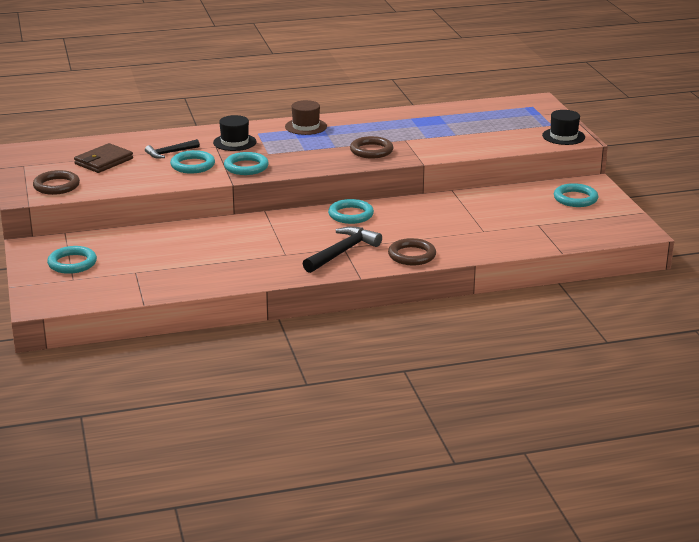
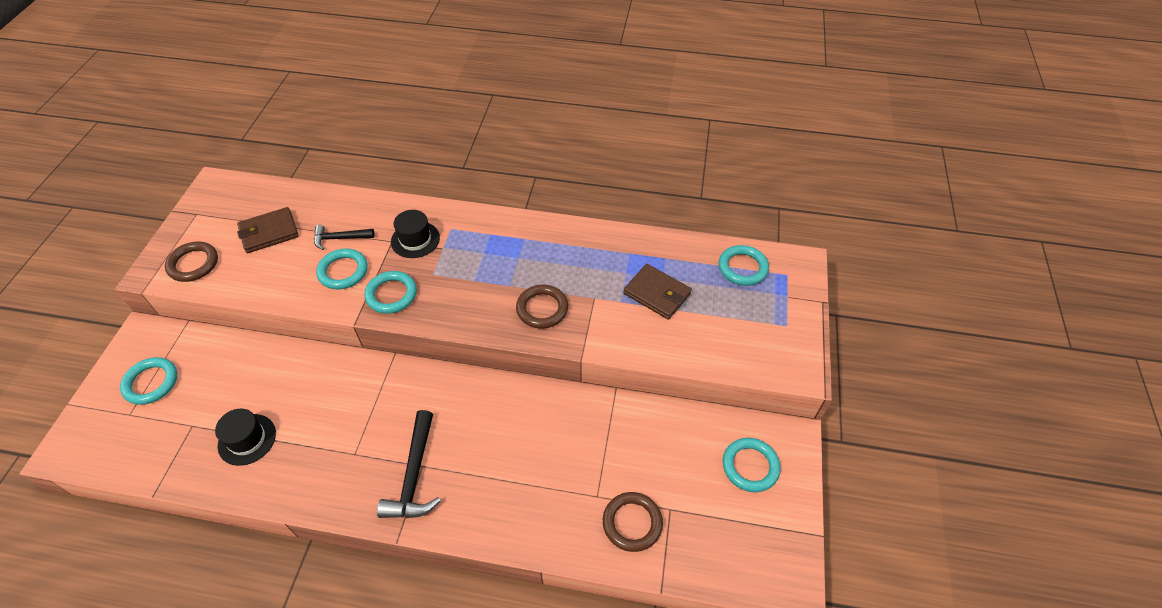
camera: 25 degrees right, 25 degrees up
brown hat [285,100,327,135] -> none
black hammer [302,226,382,273] -> black hammer turned 120 degrees clockwise [377,410,441,518]
turquoise ring [328,199,374,224] -> turquoise ring moved to [719,245,769,286]
brown ring [388,238,436,265] -> brown ring moved to [603,492,663,552]
black hat [542,110,585,145] -> black hat moved to [215,409,276,466]
none -> brown wallet [623,264,692,320]

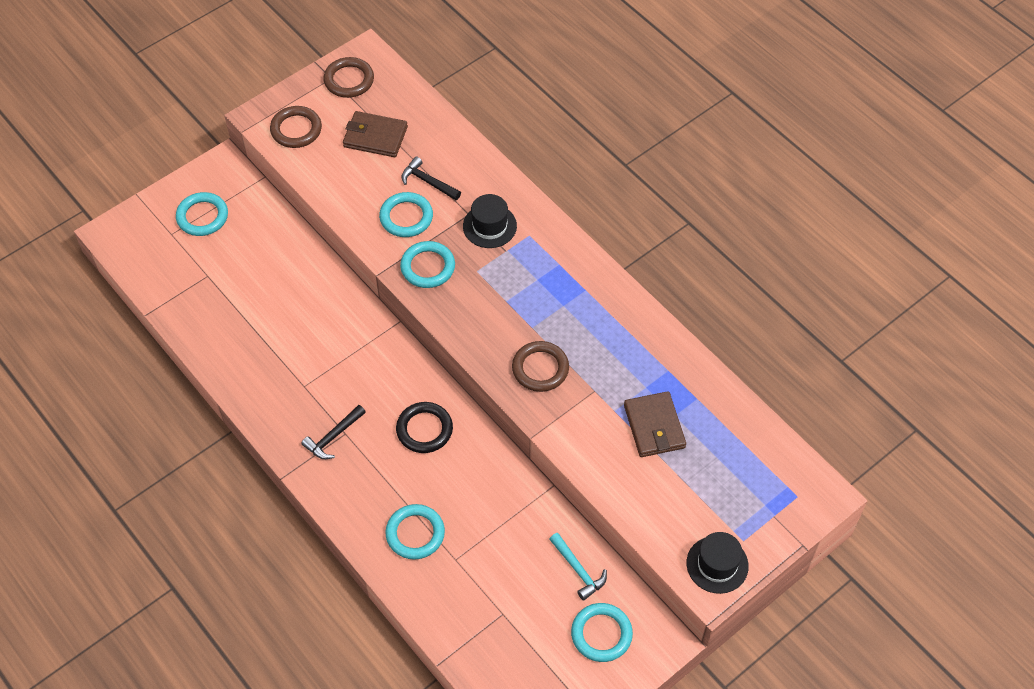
camera: 40 degrees right, 5 degrees up
black hat [215,409,276,466] -> black hat moved to [687,532,749,594]
black hammer [377,410,441,518] -> black hammer [301,405,366,459], size x0.63
brown ring [603,492,663,552] -> brown ring moved to [323,57,374,98]
turquoise ring [719,245,769,286] -> turquoise ring moved to [385,504,445,560]
none -> black ring [396,402,453,453]
none -> turquoise hammer [549,533,607,601]

